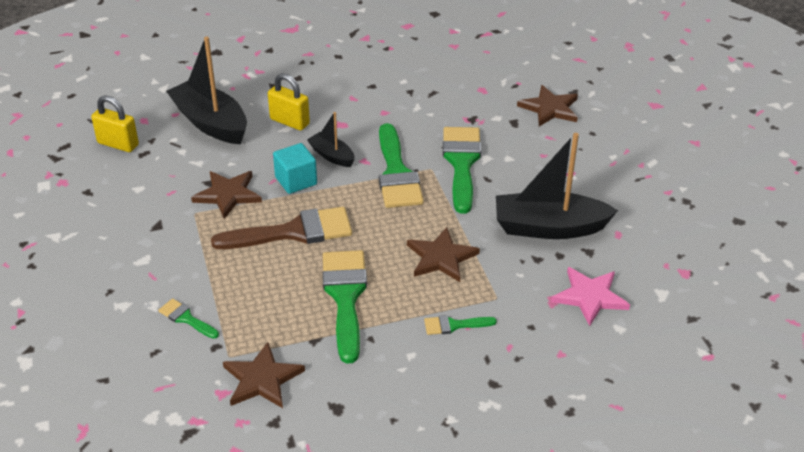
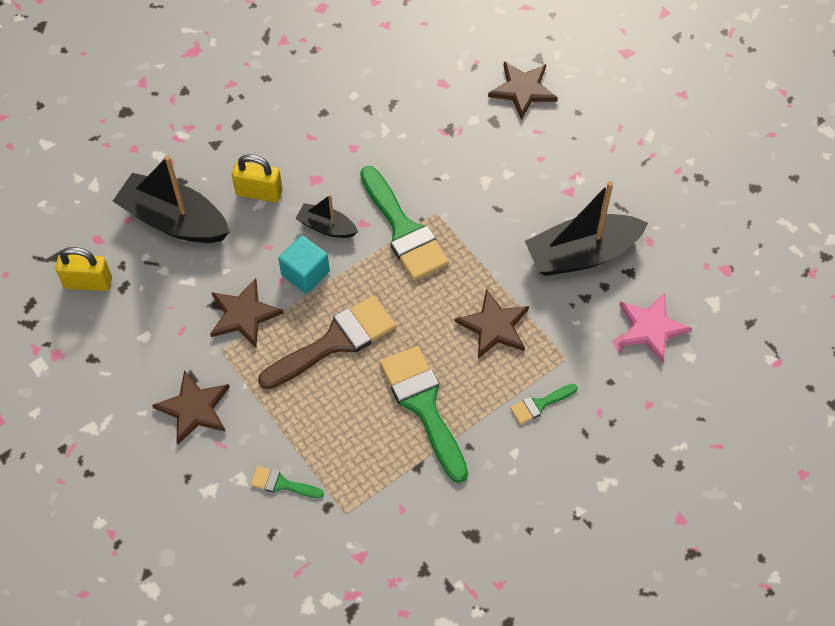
camera: 20 degrees left, 20 degrees up
brown star [223,342,305,408] -> brown star moved to [152,370,230,444]
green brush [443,127,481,214] -> none

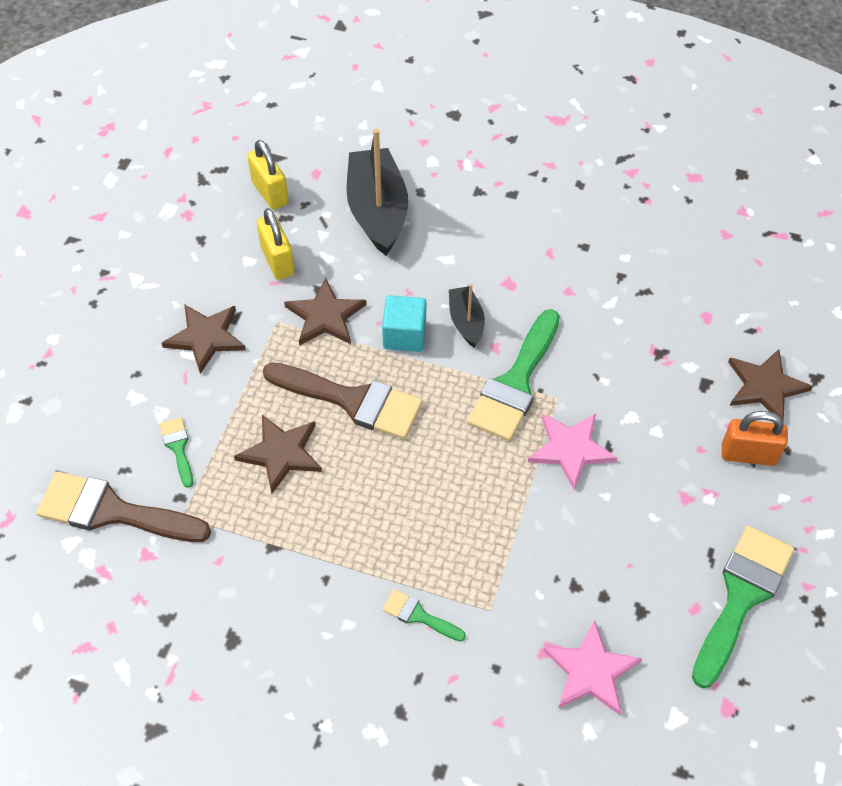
camera: 55 degrees right, 5 degrees down
yellow padlock [232,154,283,202] -> yellow padlock moved to [257,208,295,280]
green brush [380,346,468,483] -> green brush moved to [692,526,794,688]
brown star [455,289,529,359] -> brown star moved to [234,415,322,493]
black boat [525,181,648,276] -> none
none -> brown brush [36,471,211,542]
none -> pink star [528,414,617,490]
none -> orange padlock [722,411,788,466]

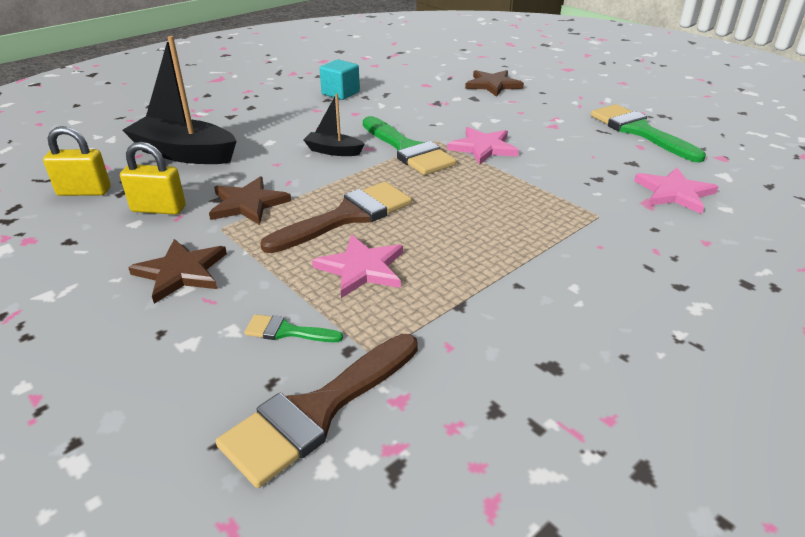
camera: 60 degrees left, 20 degrees down
brown star [234,415,322,493] -> pink star [312,235,403,298]
turquoise cube [382,295,426,352] -> turquoise cube moved to [320,59,360,100]
green brush [382,589,466,642] -> none
orange padlock [722,411,788,466] -> none

